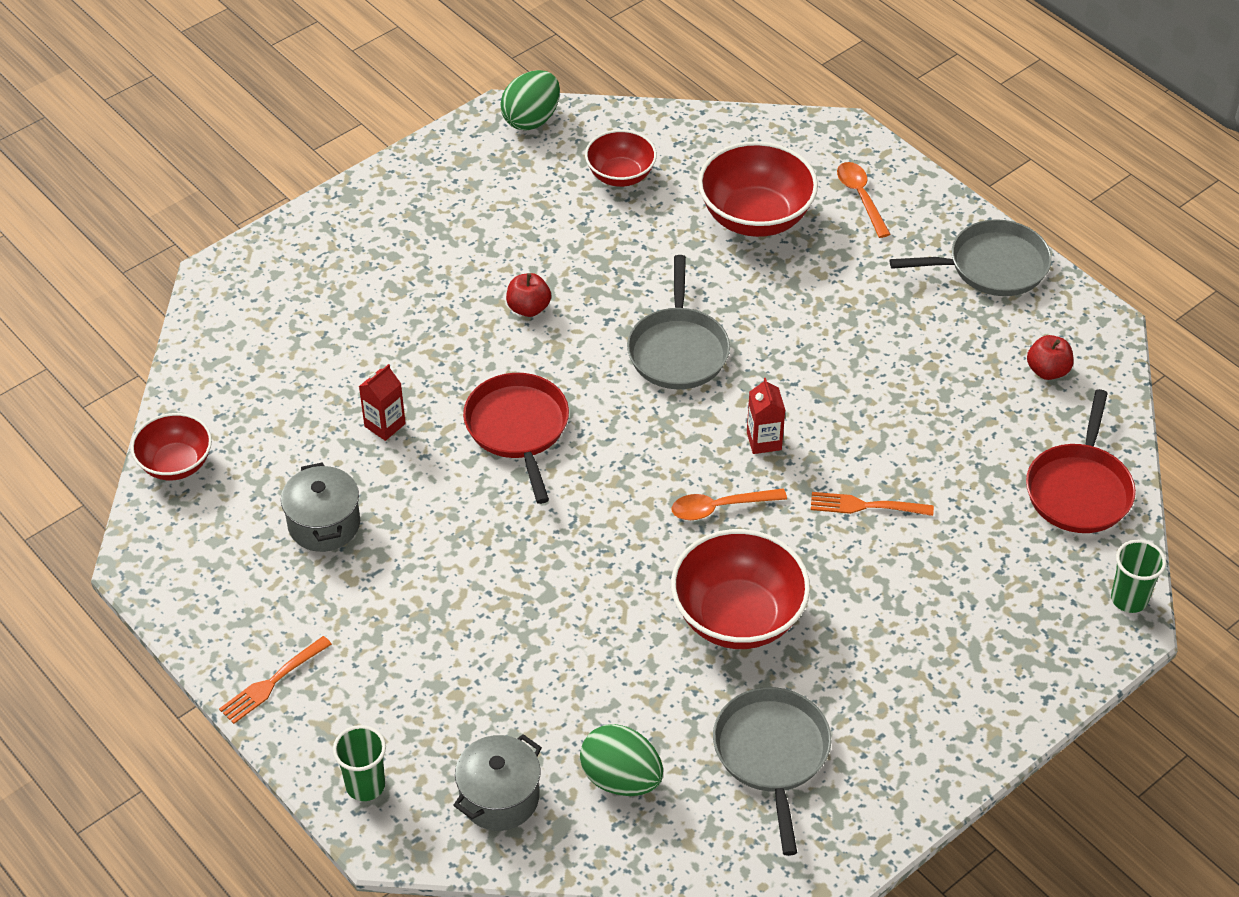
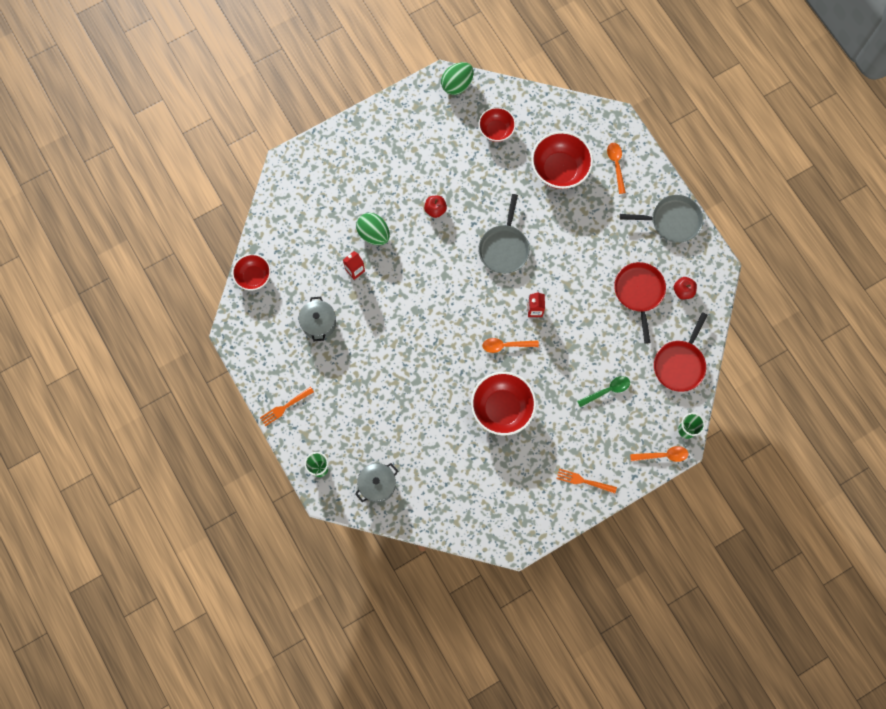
camera: 10 degrees right, 25 degrees up
red pan [463,373,569,504] -> red pan moved to [614,262,666,344]
green egg [580,724,663,796] -> green egg moved to [356,213,390,245]
grey pan [713,687,832,856] -> none
orange fork [811,492,934,516] -> orange fork moved to [556,469,617,493]
none -> green spoon [577,376,630,407]
none -> orange spoon [630,446,688,462]

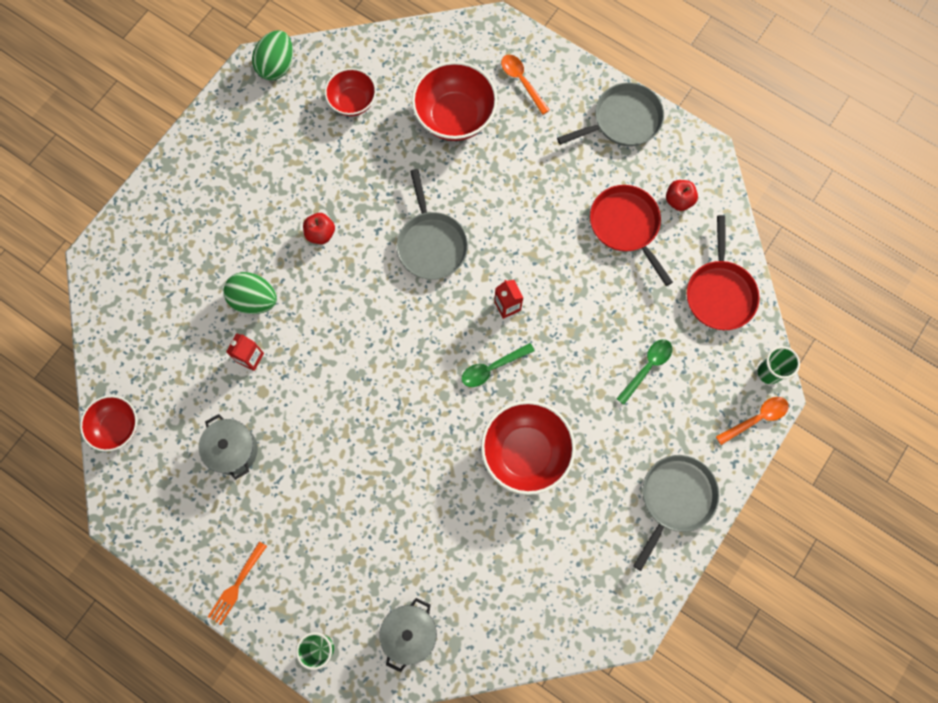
camera: 25 degrees left, 0 degrees up
orange spoon [482,338,539,353] -> green spoon [462,343,535,387]
orange fork [556,469,617,493] -> grey pan [633,455,719,571]

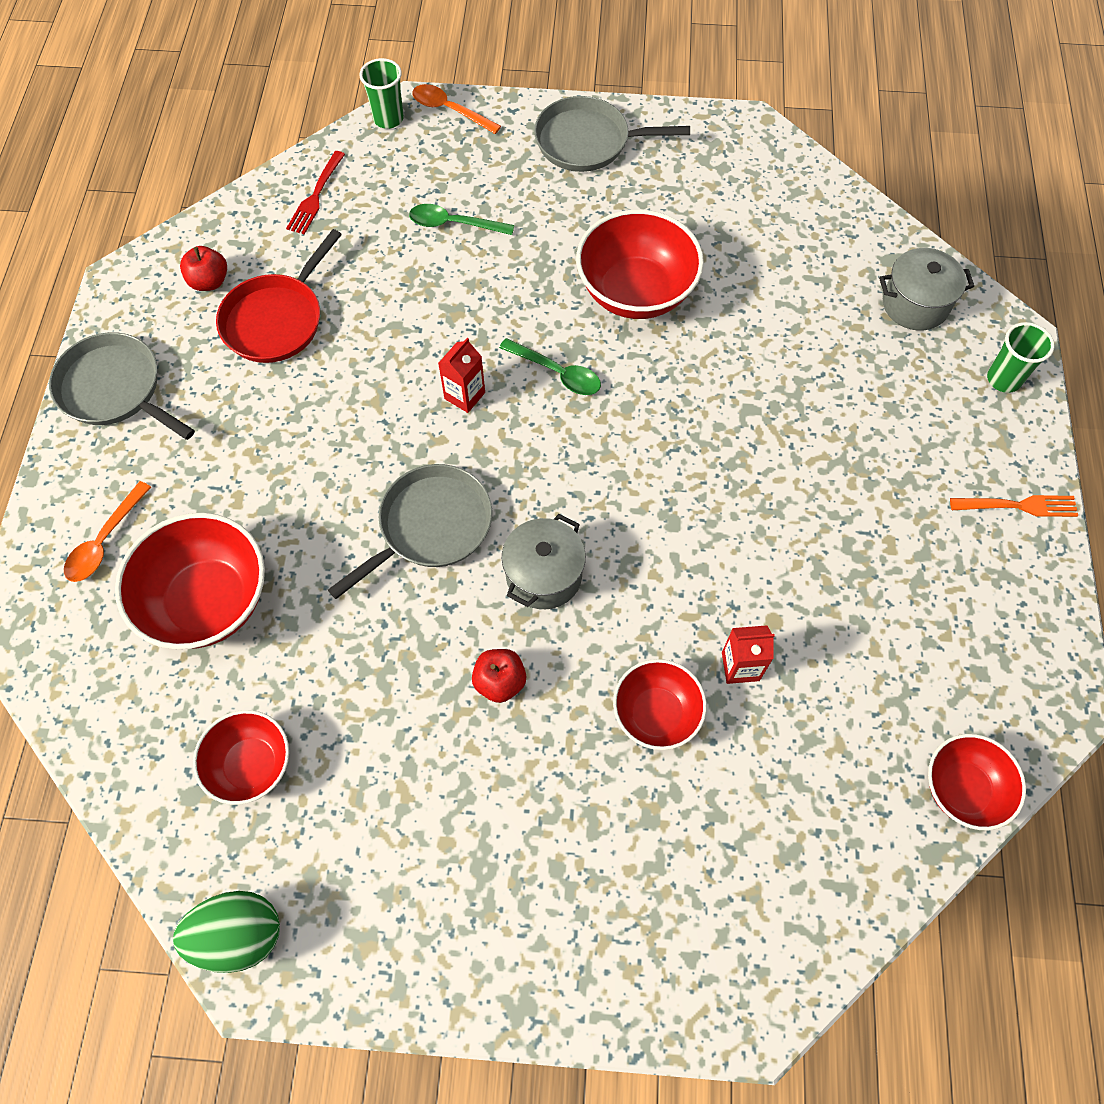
camera: 120 degrees left, 10 degrees down
grey pot [199,414,258,480] -> grey pot moved to [502,514,586,609]
green egg [223,272,277,314] -> red bowl [613,659,707,750]
red pan [687,215,759,330] -> red fork [286,151,345,235]

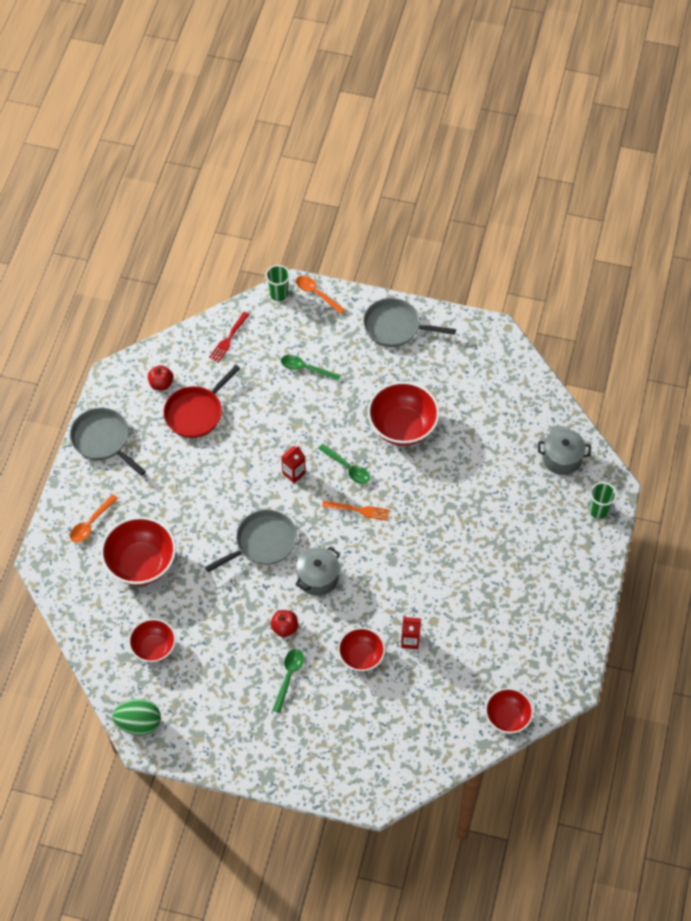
camera: 10 degrees right, 5 degrees down
orange fork [950,495,1078,517] -> orange fork moved to [322,501,390,521]
none -> green spoon [272,649,304,713]

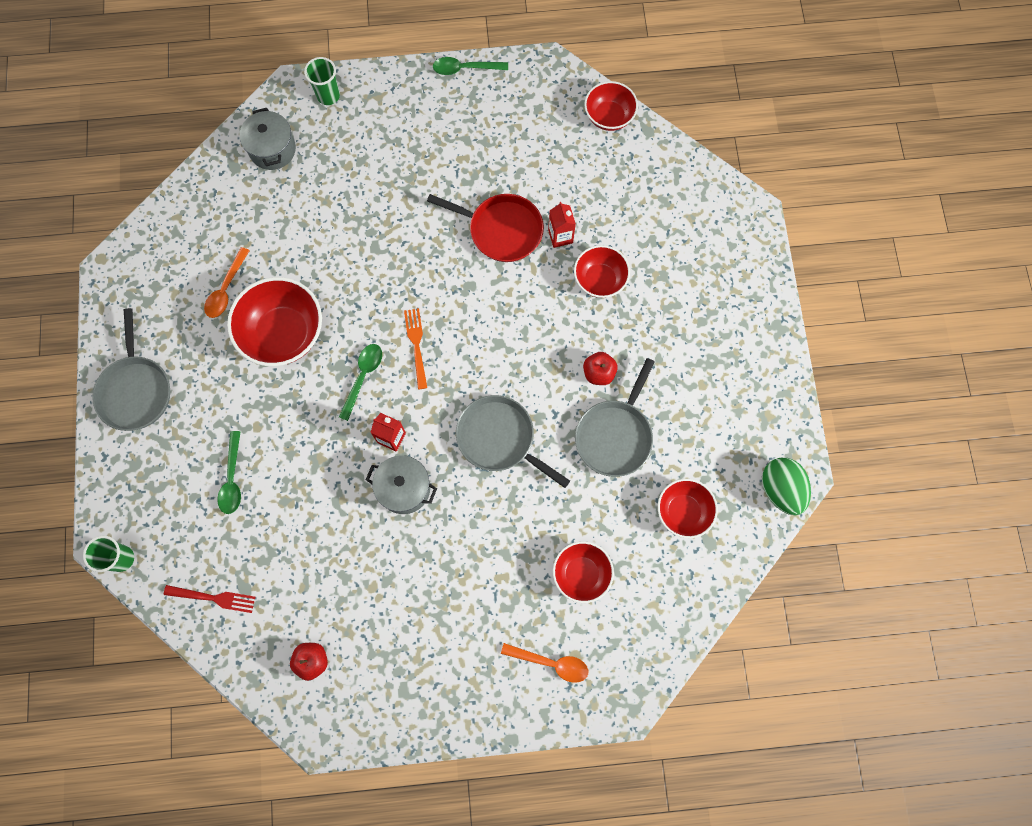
camera: 110 degrees left, 15 degrees up
grey pan [70,408,146,476] -> grey pan moved to [575,358,655,477]
red bowl [101,517,176,586] -> red bowl [553,541,614,603], size x0.61
red pan [163,365,240,438] -> red pan moved to [427,194,544,262]
green spoon [272,649,304,713] -> green spoon moved to [433,57,508,75]
orange spoon [296,275,345,314] -> orange spoon moved to [204,247,250,318]
grey pot [296,547,340,596] -> grey pot moved to [366,455,437,514]

